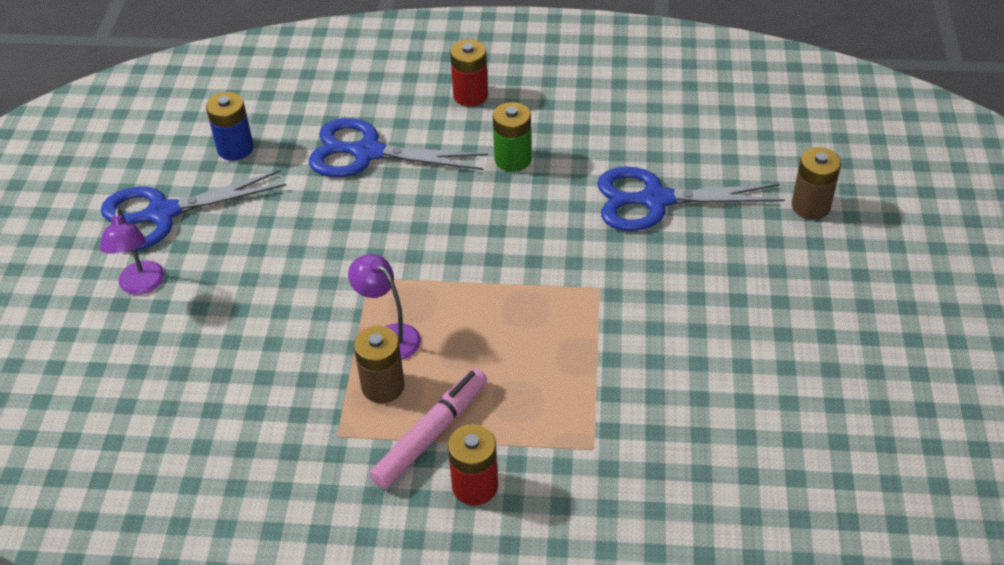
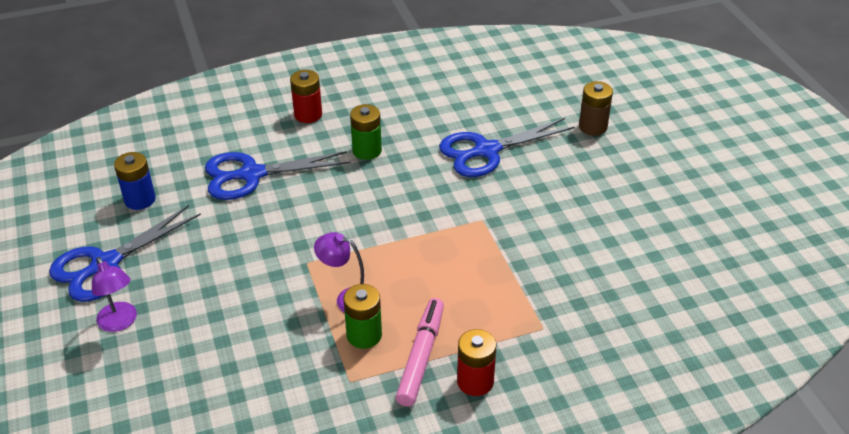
camera: 25 degrees left, 5 degrees down
brown battery [354,326,405,403] -> green battery [343,284,382,349]

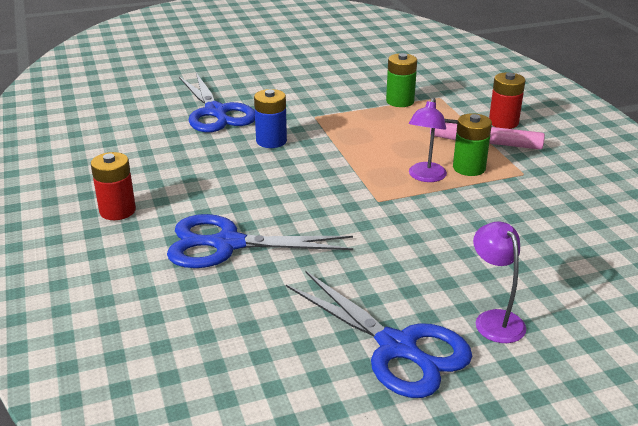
camera: 90 degrees left, 10 degrees down
purple lamp [92,257,137,332] -> purple lamp turned 75 degrees counterclockwise [473,221,526,343]
blue battery [114,152,156,210] -> blue battery moved to [254,89,287,148]
blue scissors [205,151,351,200] -> blue scissors turned 105 degrees clockwise [167,214,353,268]
green battery [350,104,382,160] -> green battery moved to [386,53,417,107]
brown battery [579,81,613,136] -> none

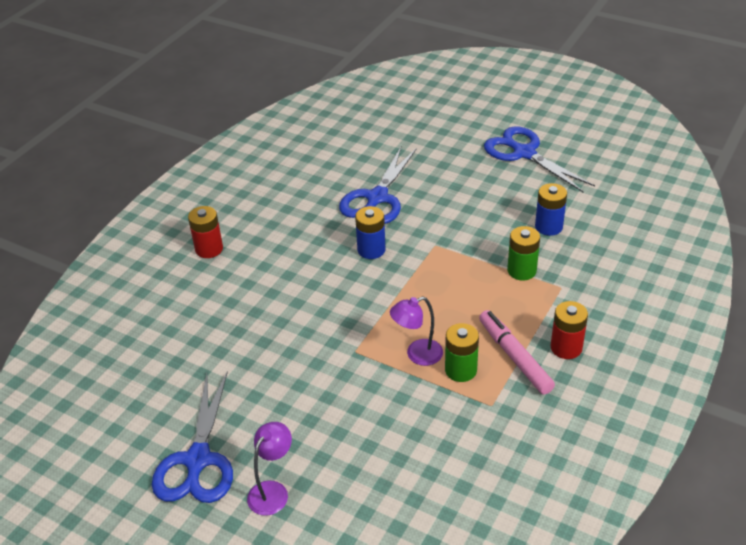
camera: 50 degrees right, 10 degrees up
blue scissors [167,214,353,268] -> blue scissors moved to [484,126,595,192]
none -> blue battery [535,183,567,236]

